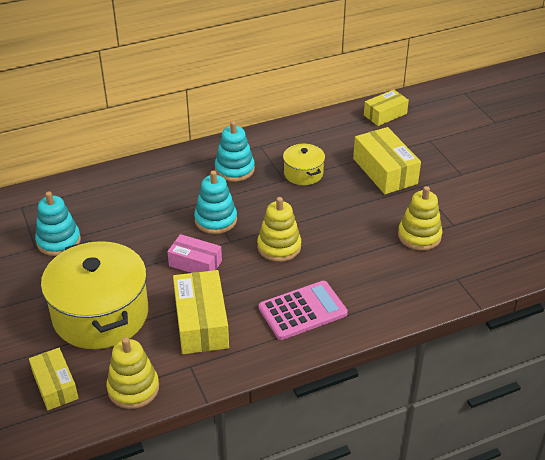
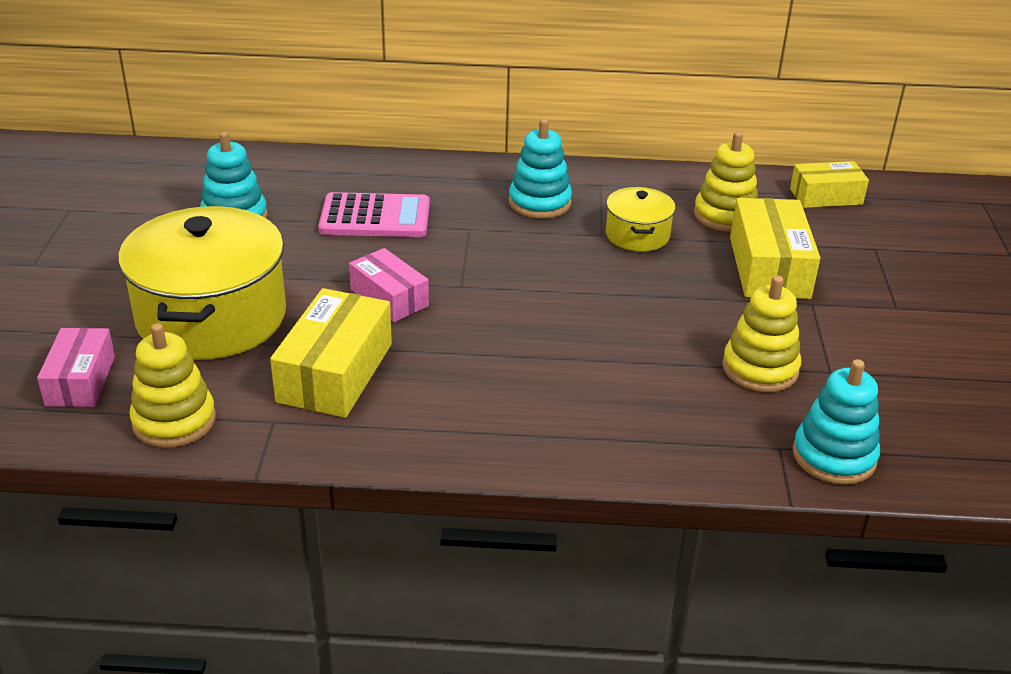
camera: 25 degrees right, 5 degrees down
yellow box [29,348,79,410] -> pink box [37,328,115,407]
turquoise stacking toy [194,170,237,234] -> turquoise stacking toy moved to [793,359,880,485]
yellow stacking toy [257,197,301,262] -> yellow stacking toy moved to [694,131,758,232]
pink calculator [259,281,348,340] -> pink calculator moved to [318,192,430,237]

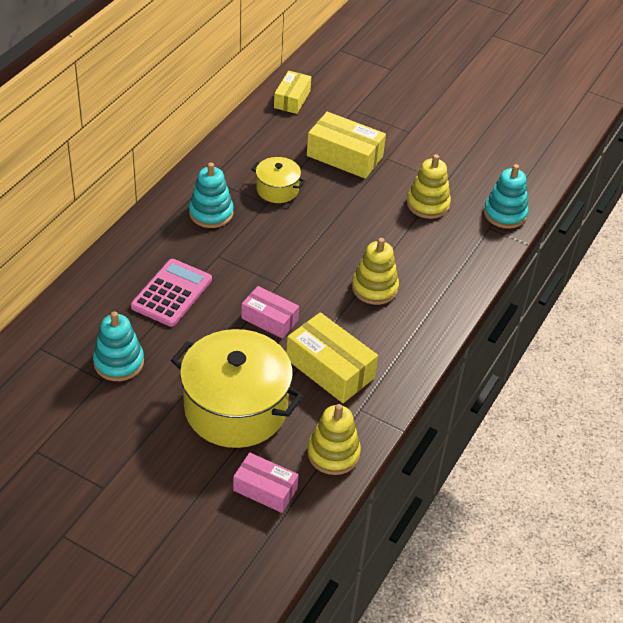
camera: 65 degrees left, 10 degrees up
pink box [349,248,429,322] -> pink box turned 45 degrees clockwise [241,286,299,339]
yellow stacking toy [694,131,758,232] -> yellow stacking toy moved to [352,238,399,305]

